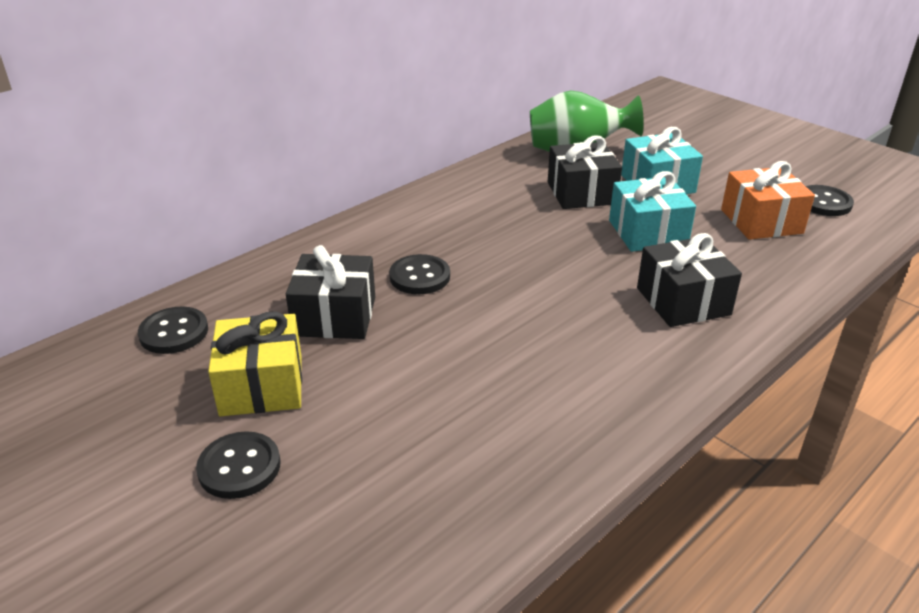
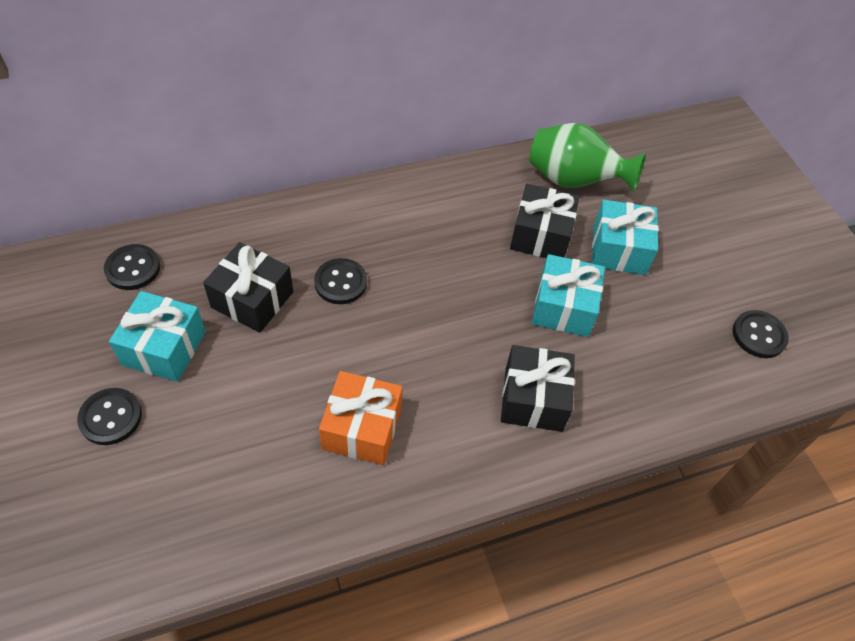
camera: 20 degrees right, 20 degrees up
yellow gift [208,311,302,416] -> turquoise gift [109,291,206,382]
orange gift [721,161,815,240] -> orange gift moved to [319,371,403,465]

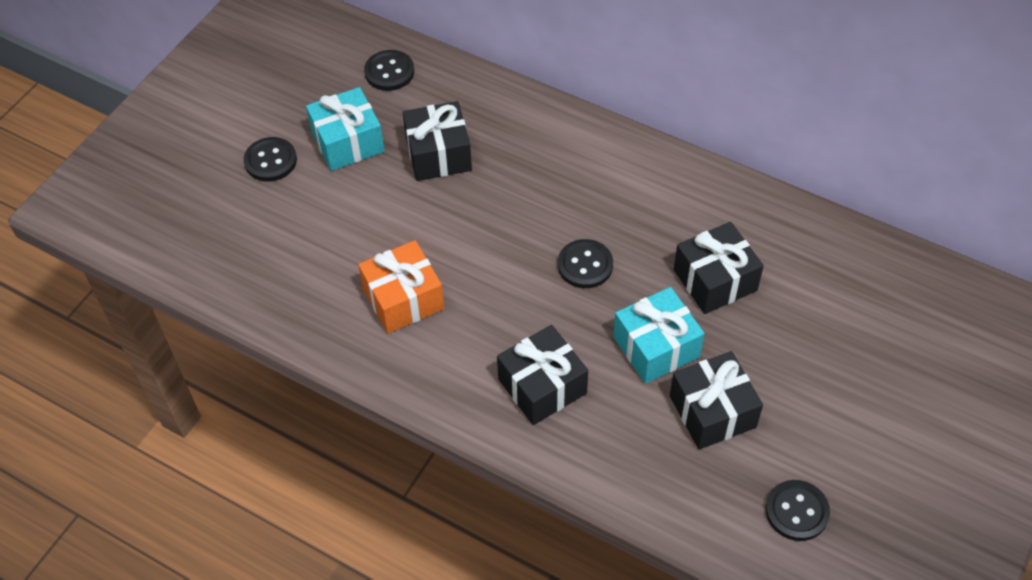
camera: 55 degrees right, 0 degrees up
black button [314,258,367,304] -> black button moved to [558,239,613,288]
green vase [530,123,646,193] -> none
turquoise gift [592,200,659,275] -> none
none -> black gift [670,351,763,449]

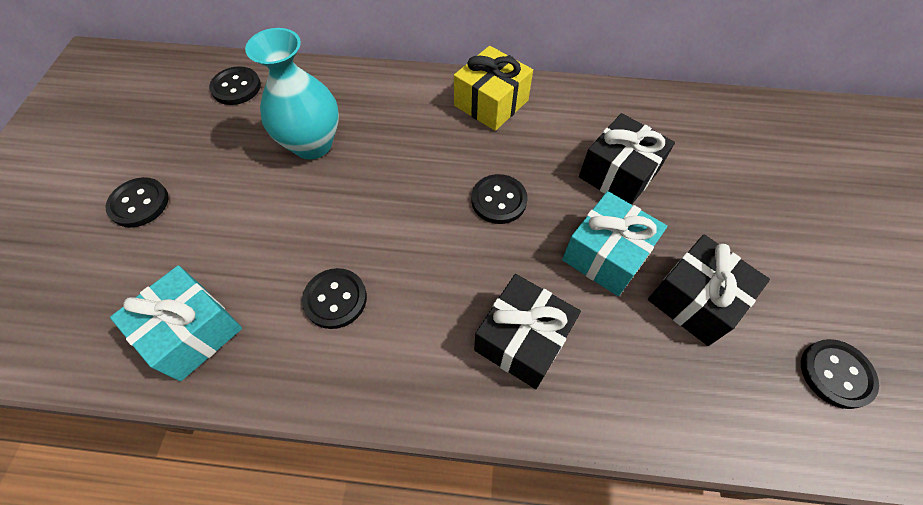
camera: 25 degrees left, 5 degrees up
turquoise gift [306,87,385,171] -> turquoise gift moved to [110,265,242,381]
orange gift [358,240,444,334] -> black button [302,268,367,329]
black gift [402,101,472,181] -> turquoise vase [245,28,339,159]
none -> yellow gift [454,46,533,131]

